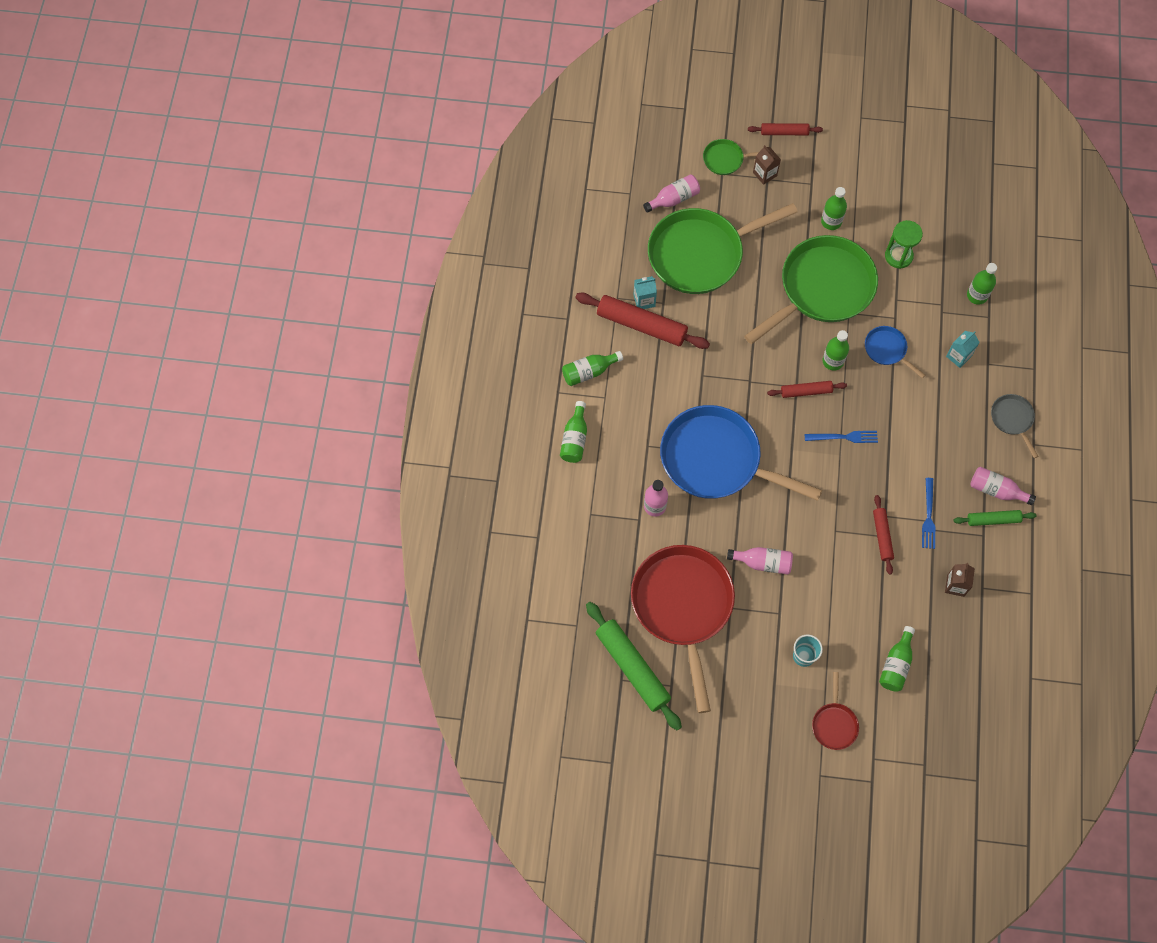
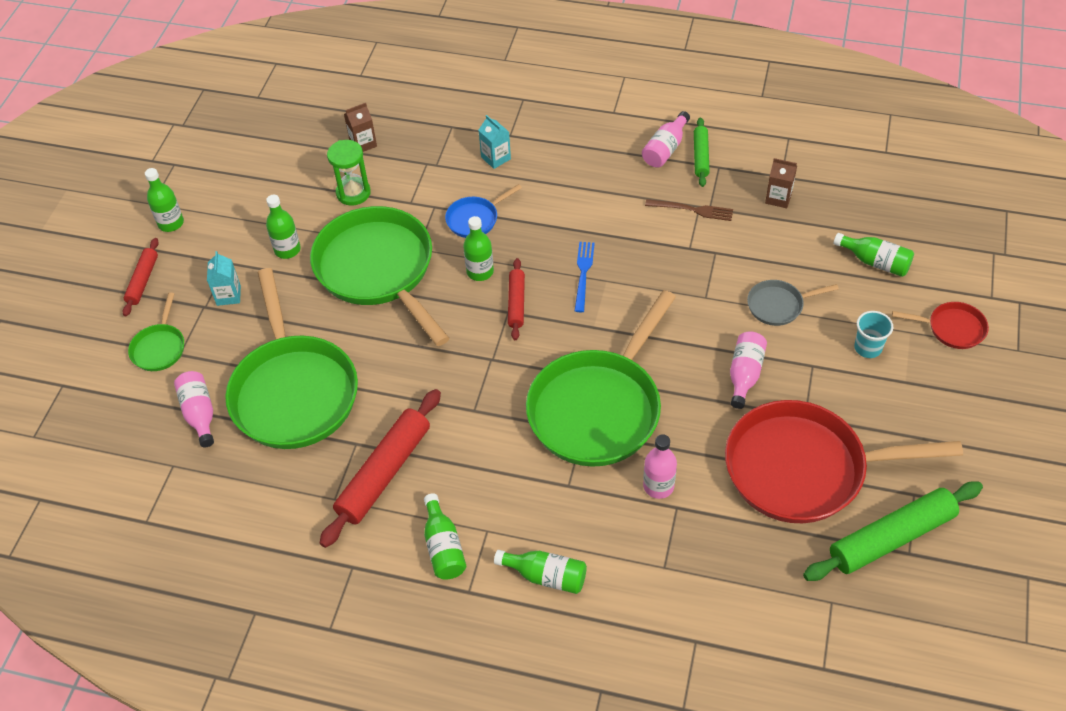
camera: 80 degrees left, 15 degrees down
turquoise carton [633,276,657,309] -> turquoise carton moved to [207,251,241,306]
blue pan [660,405,822,501] -> green pan [526,290,676,467]
brown carton [753,145,781,185] -> brown carton moved to [344,103,377,152]
red rolling pin [873,495,894,575] -> none
blue fork [922,478,935,549] -> brown fork [645,199,733,221]
green bottle [967,263,997,305] -> green bottle moved to [145,168,184,232]
grey pan [991,394,1039,458] -> grey pan moved to [747,280,839,326]

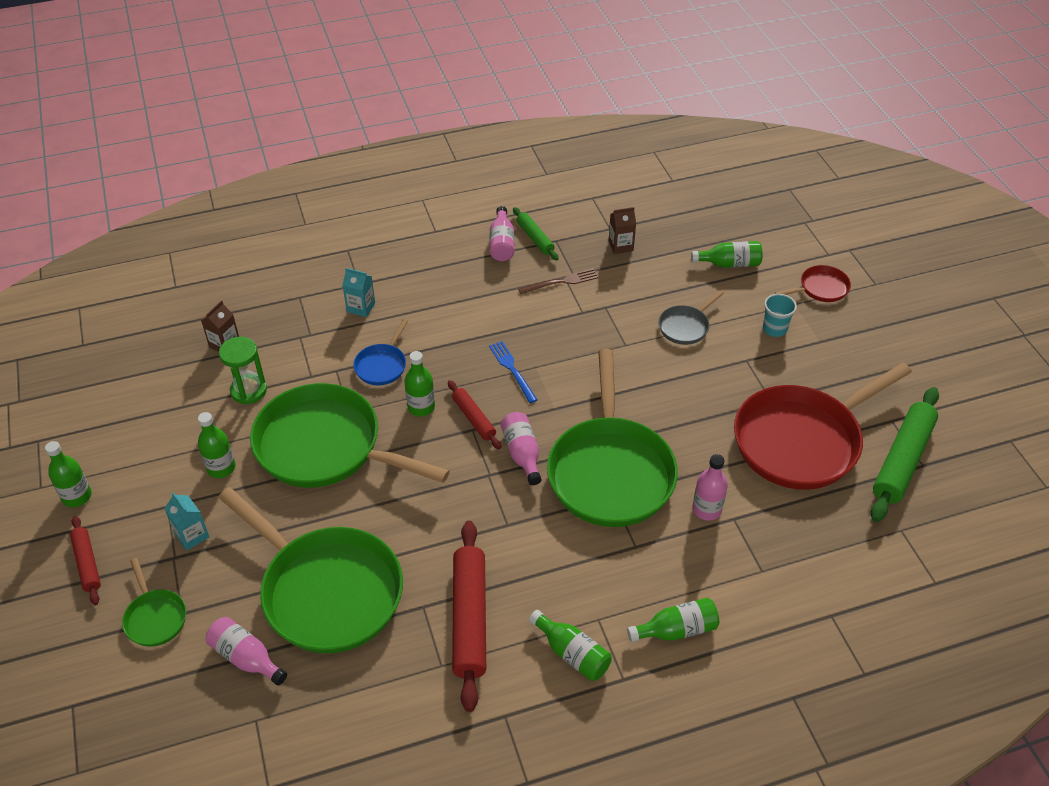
camera: 35 degrees left, 5 degrees down
pink bottle [730,331,767,409] -> pink bottle moved to [500,412,542,485]

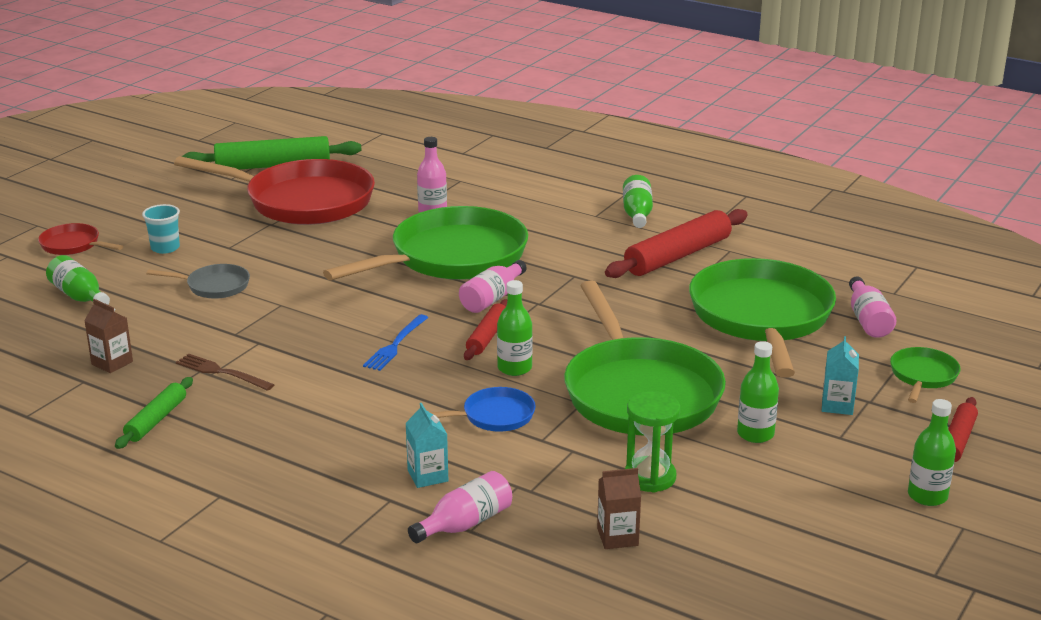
camera: 130 degrees left, 20 degrees down
pink bottle [490,206,514,261] -> pink bottle moved to [408,471,512,543]
green bottle [627,598,719,642] -> none

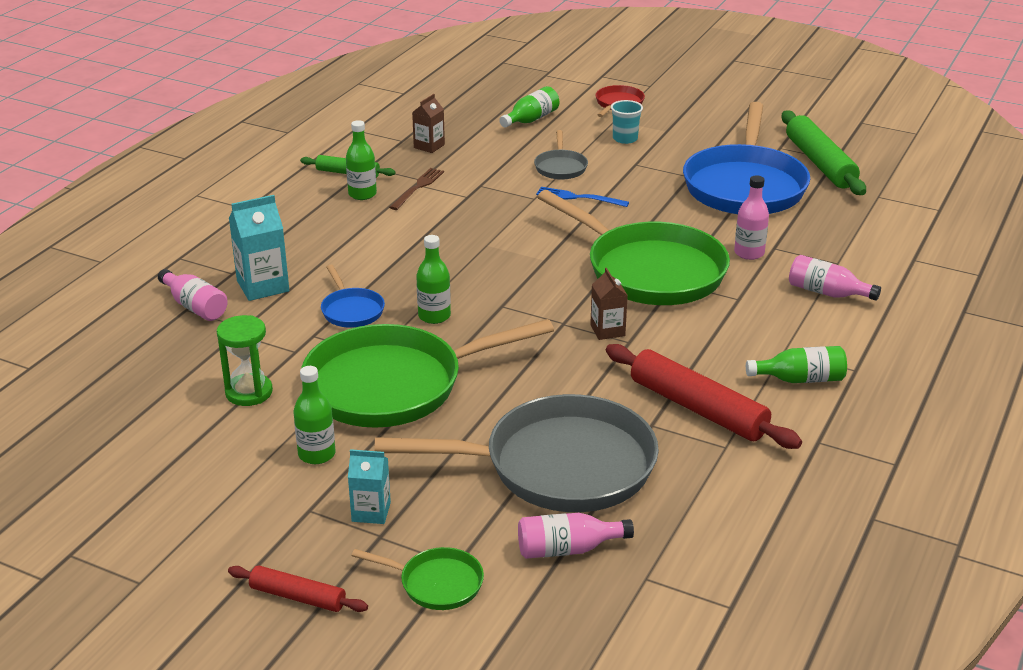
camera: 85 degrees right, 5 degrees up
red pan [174,156,375,225] -> blue pan [683,102,810,214]
blue fork [363,314,428,371] -> blue fork moved to [536,187,629,207]
turquoise carton [405,403,448,488] -> turquoise carton [229,195,289,301], size x1.58
pink bottle [459,260,527,313] -> pink bottle moved to [789,255,881,301]
red rolling pin [464,299,508,360] -> none
brown carton [597,468,641,549] -> brown carton moved to [590,268,628,340]
green pan [689,258,836,378] -> grey pan [375,394,659,512]
green bottle [908,399,956,506] -> green bottle moved to [346,120,377,200]

